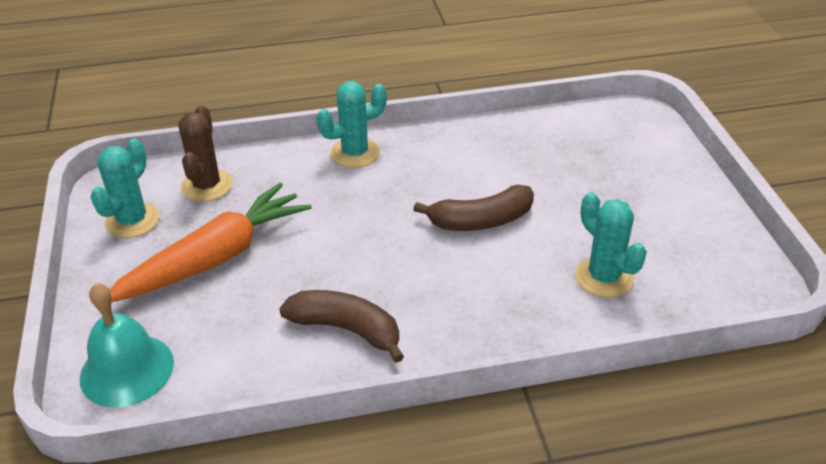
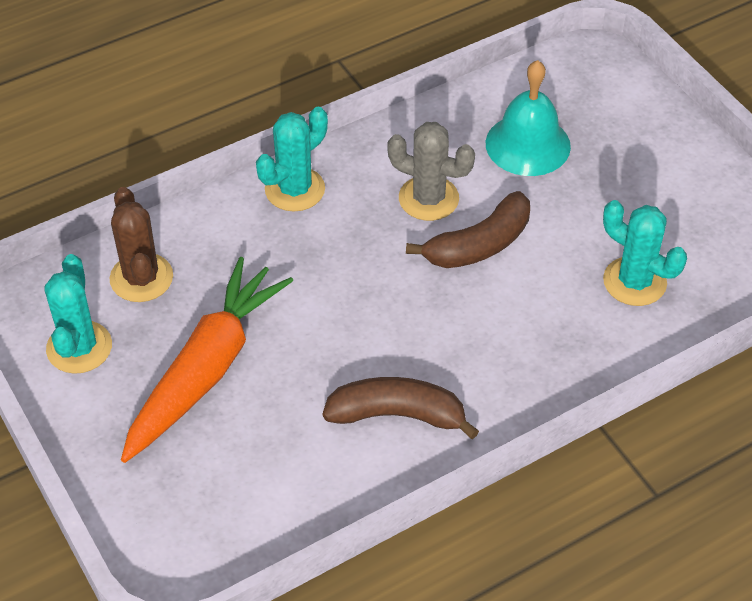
camera: 20 degrees left, 10 degrees up
turquoise bell [80,283,174,408] -> turquoise bell moved to [486,60,571,176]
none -> grey cactus [387,122,475,221]

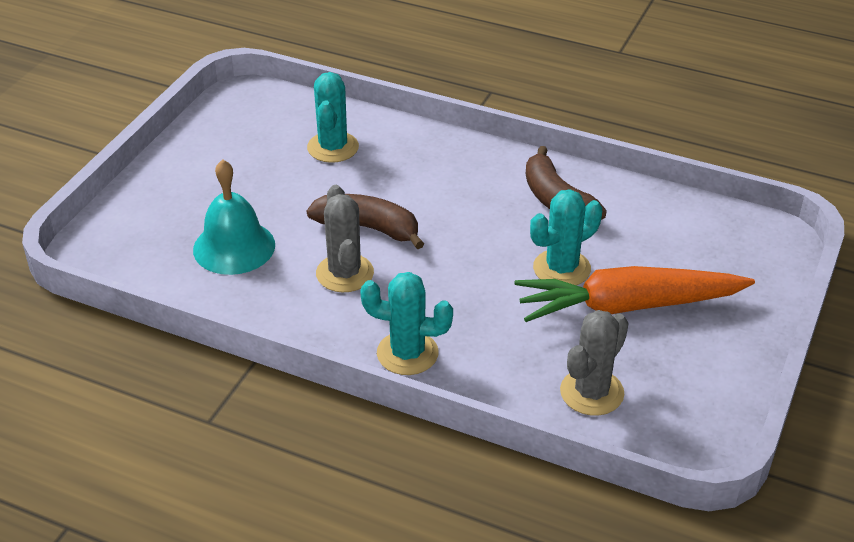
camera: 125 degrees left, 10 degrees down
turquoise cactus [44,254,112,374] -> turquoise cactus moved to [530,189,602,285]
brown cactus [110,187,173,302] -> grey cactus [560,310,629,416]

